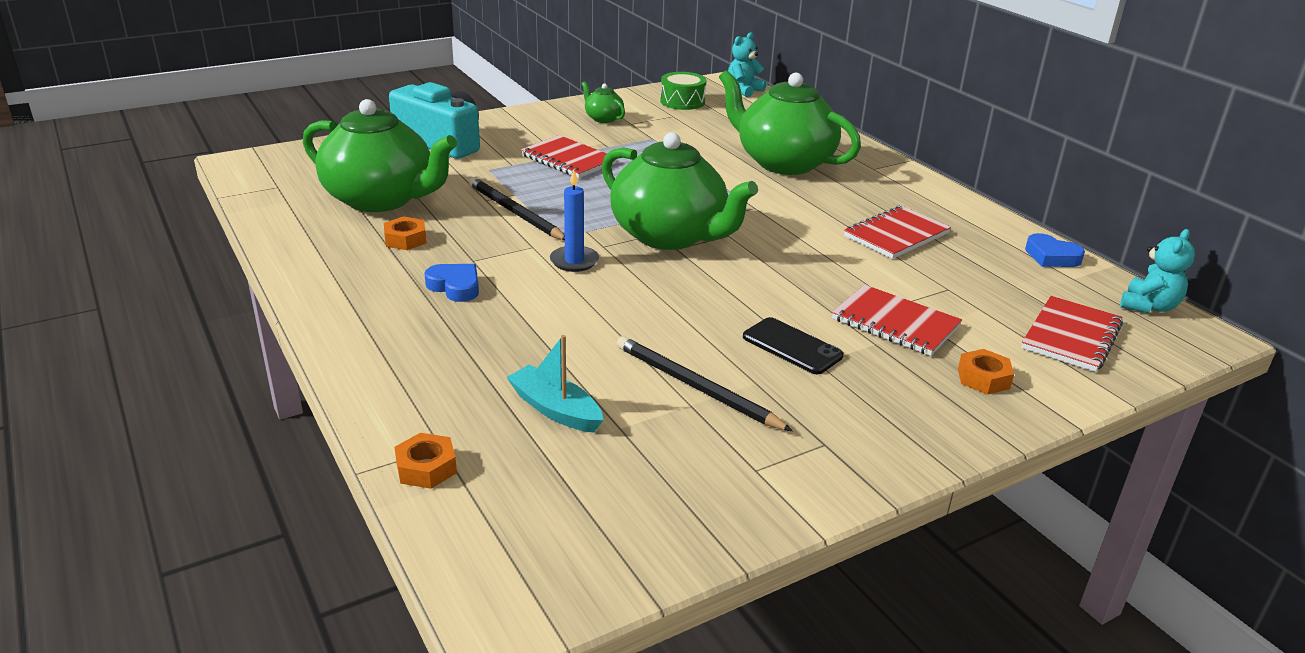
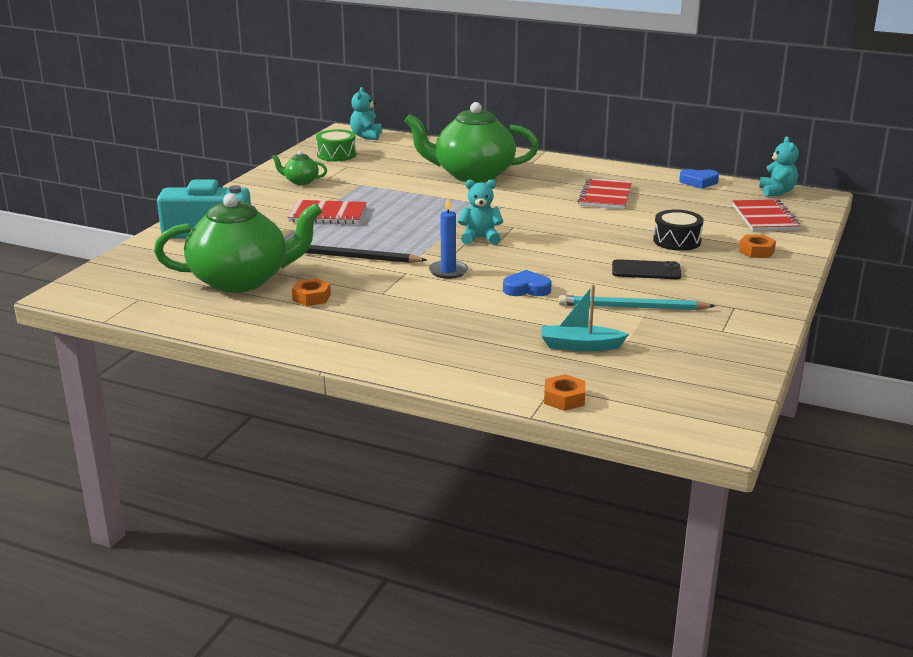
camera: 35 degrees left, 5 degrees down
blue heart [424,264,479,302] -> blue heart moved to [503,270,552,296]
green teapot [602,132,758,250] -> turquoise teddy bear [458,179,503,245]
black pencil [617,336,793,431] -> turquoise pencil [558,295,715,310]
red notebook [832,285,962,356] -> black drum [653,210,703,251]

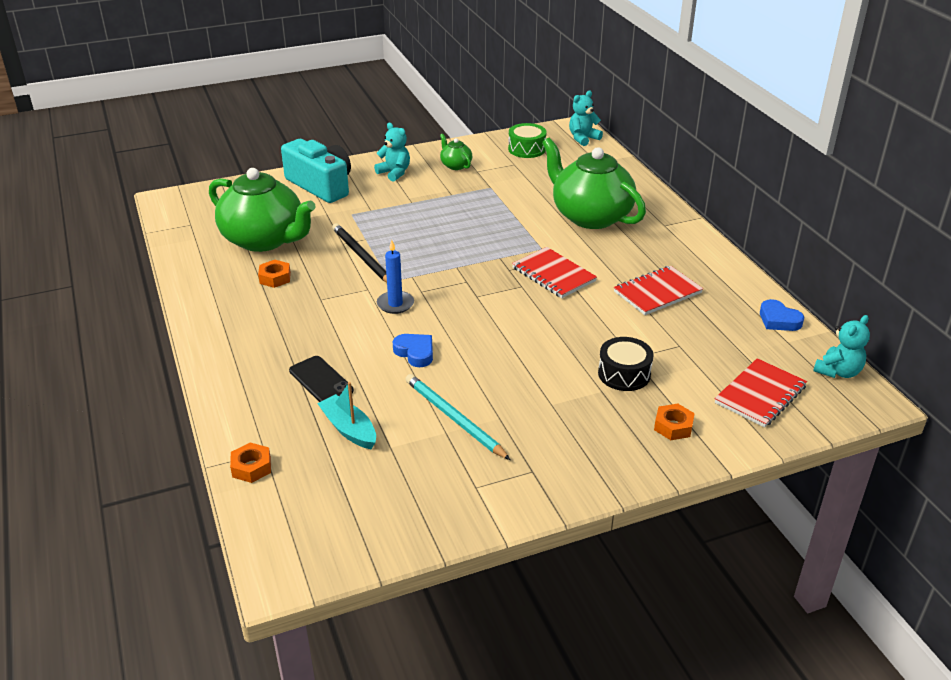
camera: 45 degrees right, 10 degrees up
red notebook [288,200,367,224] -> red notebook moved to [512,247,597,298]
turquoise teddy bear [458,179,503,245] -> turquoise teddy bear moved to [374,123,410,182]
black phone [612,259,682,279] -> black phone moved to [289,356,354,402]

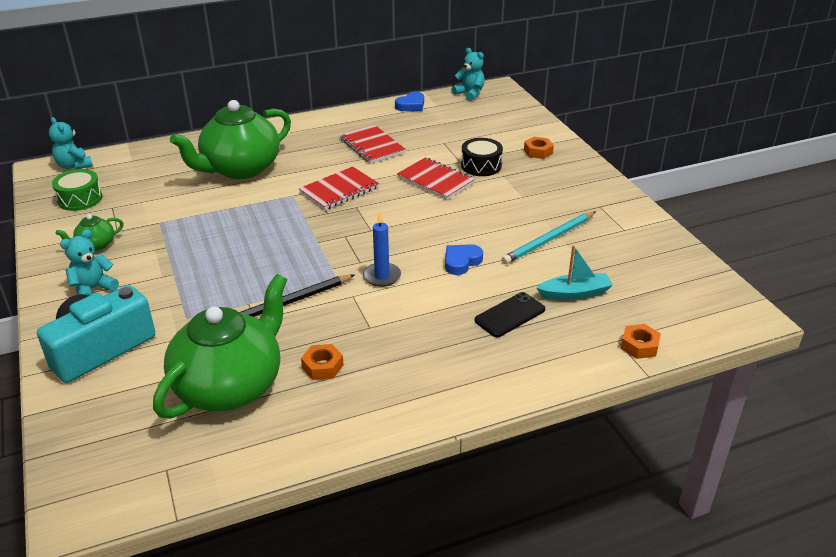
camera: 90 degrees left, 0 degrees up
turquoise boat [317,382,376,449] -> turquoise boat turned 150 degrees counterclockwise [536,245,613,300]
red notebook [714,358,807,428] -> red notebook moved to [397,157,475,200]

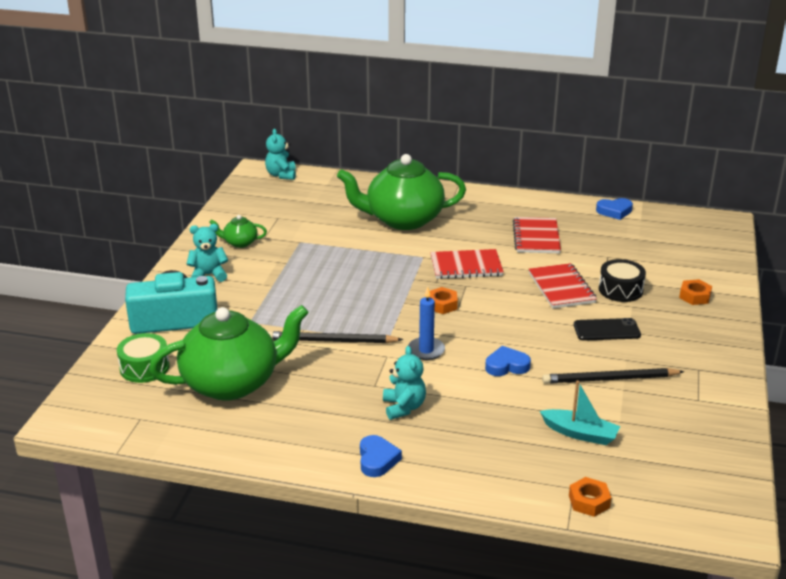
camera: 35 degrees right, 5 degrees down
green drum [52,169,102,211] -> green drum moved to [117,333,170,383]
orange nut [301,344,344,380] -> orange nut moved to [430,287,458,314]
turquoise teddy bear [452,48,485,101] -> turquoise teddy bear moved to [383,346,426,420]
black phone [474,292,545,337] -> black phone moved to [574,318,641,341]
turquoise pencil [502,212,595,264] -> black pencil [542,368,684,384]
none -> blue heart [360,435,402,477]

